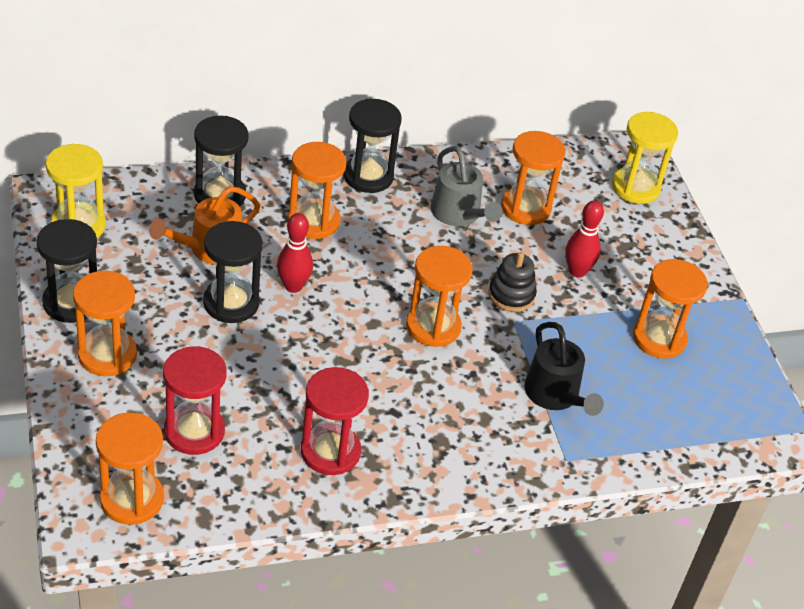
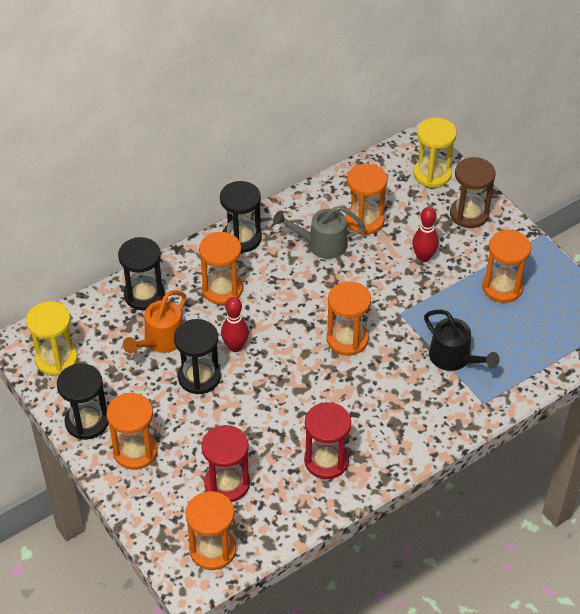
camera: 15 degrees left, 5 degrees up
grey watering can [431,146,502,226] -> grey watering can turned 135 degrees clockwise [273,206,365,259]
black stacking toy [488,252,537,312] -> none
none -> brown hourglass [450,157,496,228]

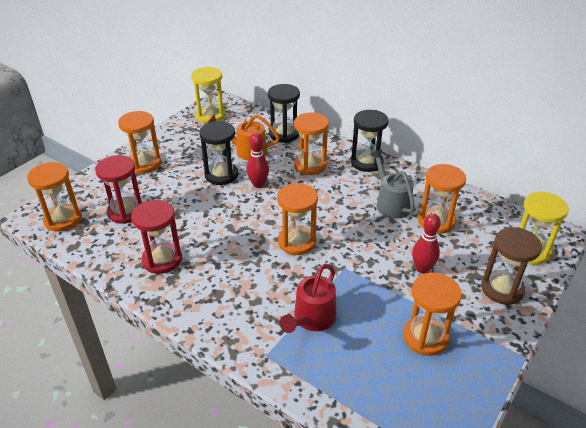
camera: 70 degrees right, 10 degrees down
black hourglass [57,363,108,440] -> none
black watering can [424,310,500,371] -> red watering can [280,264,336,333]

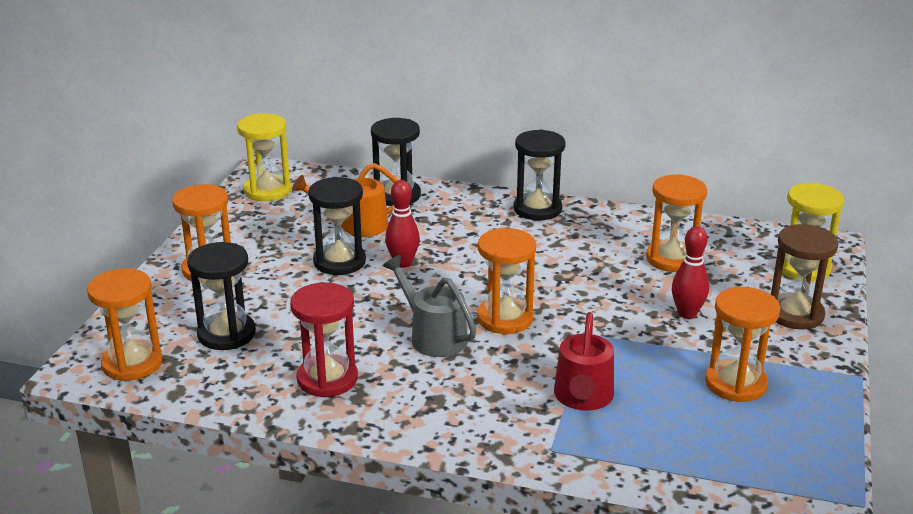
camera: 20 degrees left, 10 degrees down
red hourglass [95,155,143,224] -> black hourglass [187,242,256,350]
orange hourglass [294,113,329,175] -> none
grey watering can [370,150,415,219] -> grey watering can moved to [383,255,477,357]

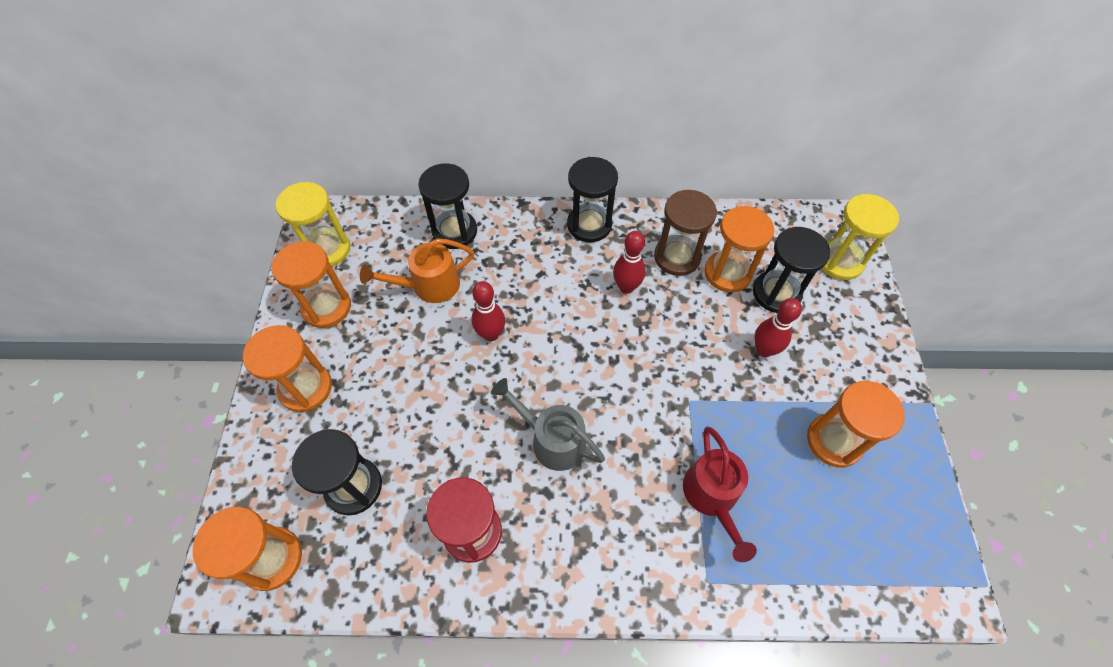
camera: 15 degrees left, 30 degrees up
black hourglass [308,177,366,275] -> black hourglass moved to [753,227,830,313]
orange hourglass [477,228,536,334] -> orange hourglass moved to [271,241,351,328]
brown hourglass [771,224,839,330] -> brown hourglass moved to [654,190,717,276]
none -> red bowling pin [613,231,646,294]

